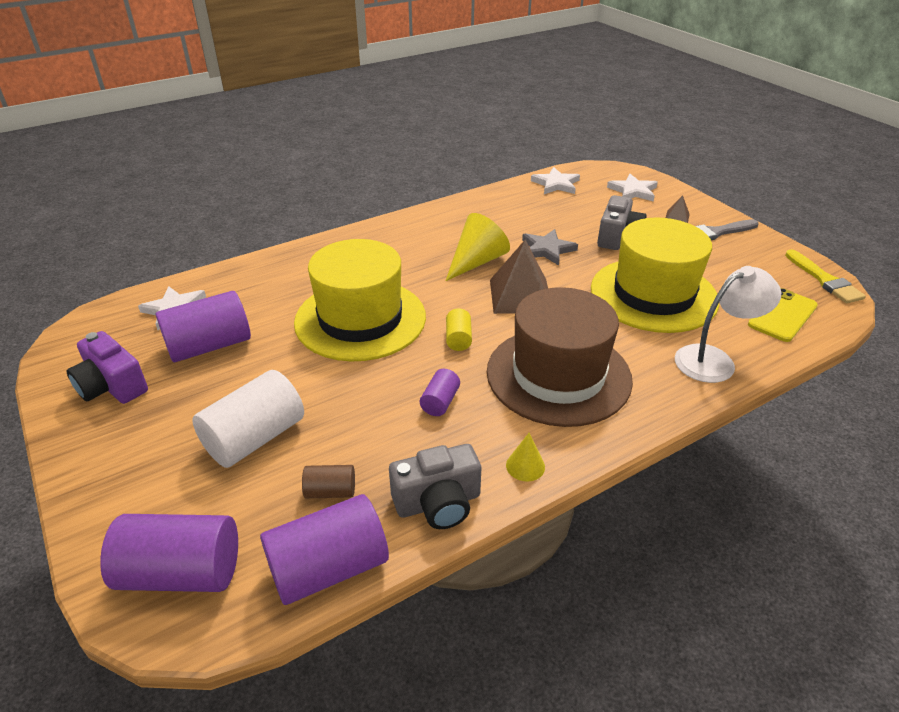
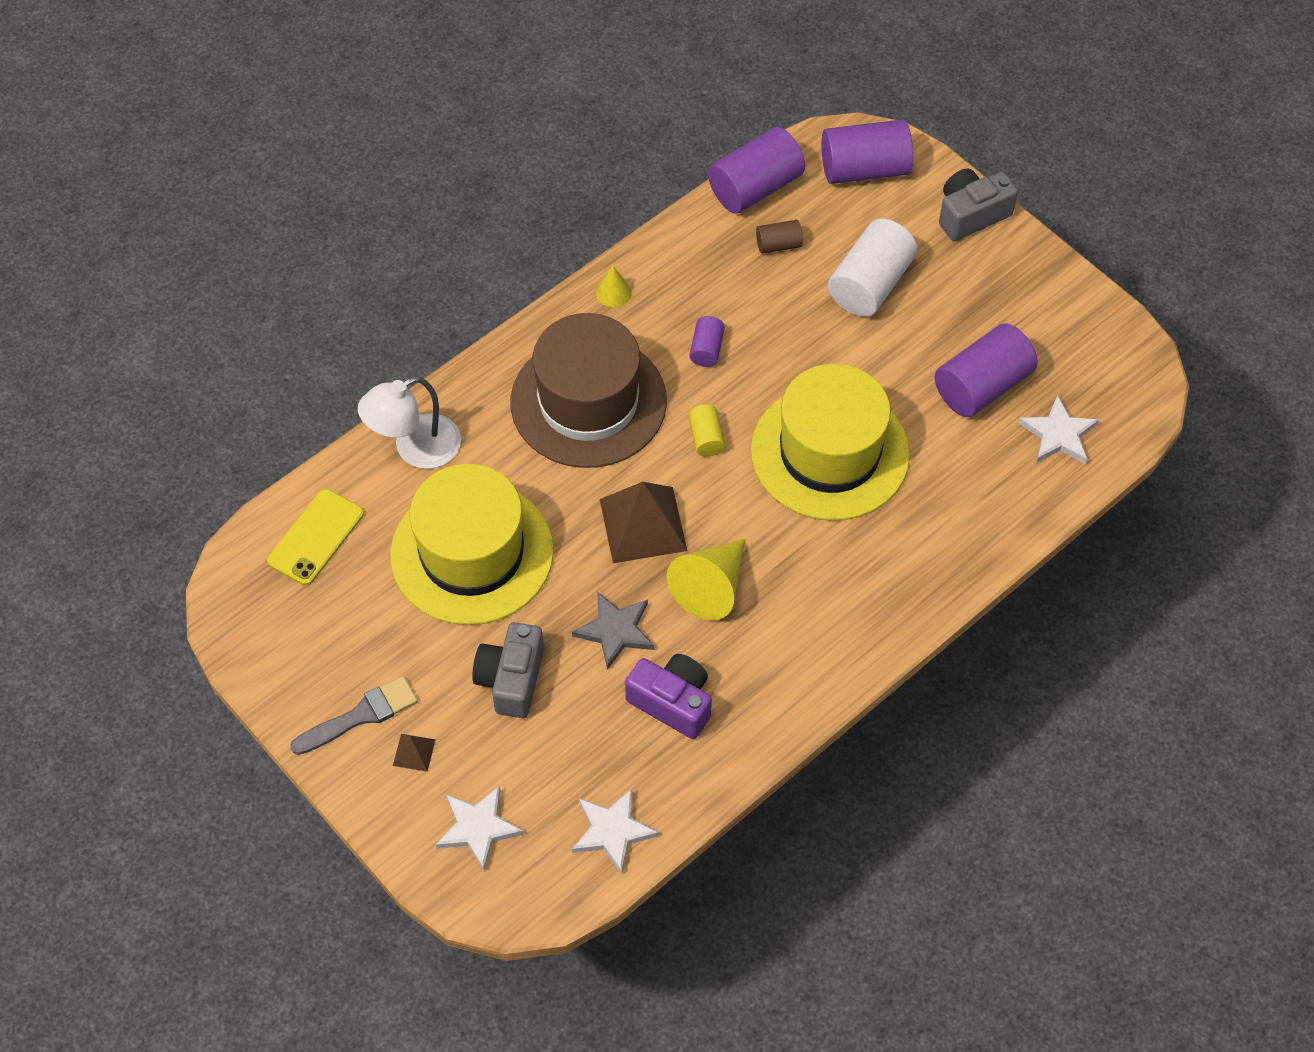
camera: 170 degrees right, 20 degrees up
purple camera [67,331,148,404] -> purple camera moved to [625,654,712,739]
grey camera [389,444,481,529] -> grey camera moved to [939,168,1018,241]
yellow brush [785,249,866,303] -> none

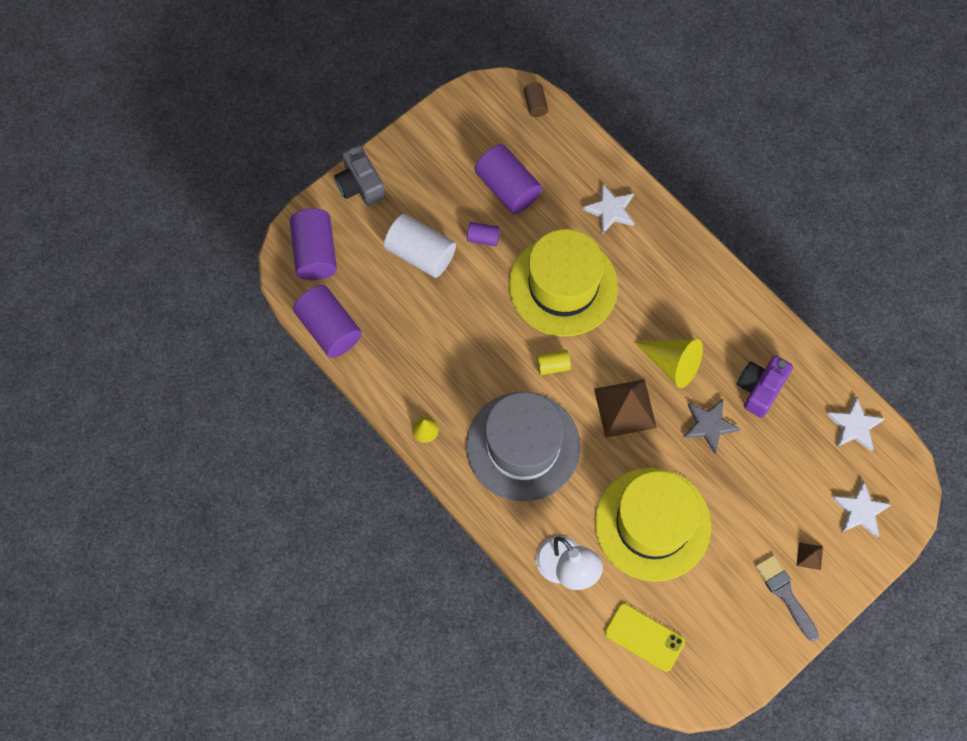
camera: 90 degrees left, 10 degrees up
grey camera [472,622,544,718] -> none
brown hat [511,313,667,468] -> grey hat [466,392,580,502]
purple cylinder [689,316,725,367] -> purple cylinder moved to [467,222,500,246]
brown cylinder [756,220,803,254] -> brown cylinder moved to [524,82,548,117]
white star [1019,395,1099,464] -> white star moved to [583,183,634,234]

